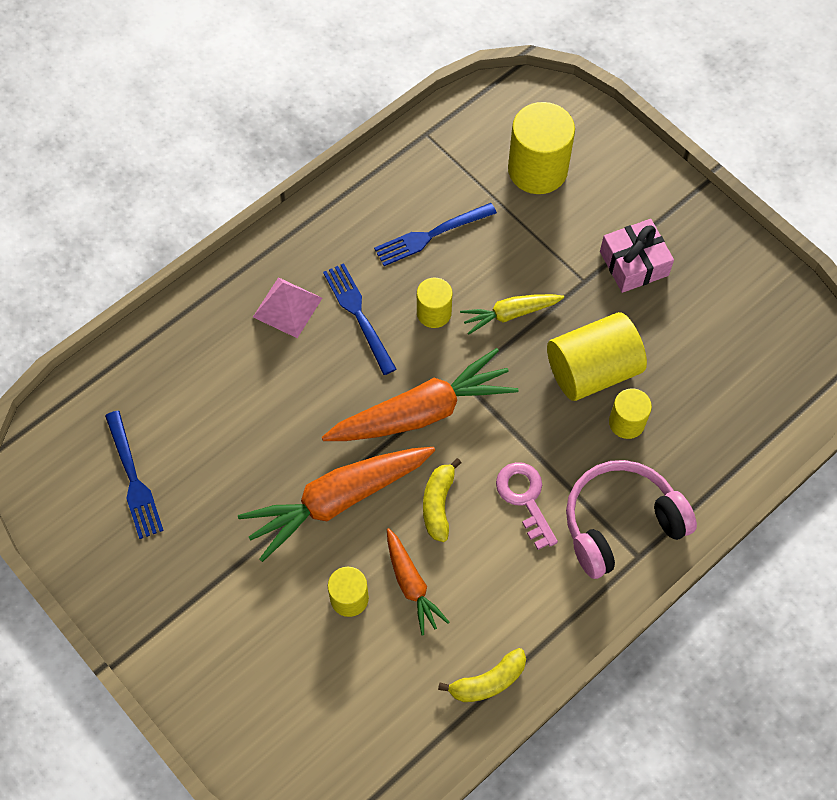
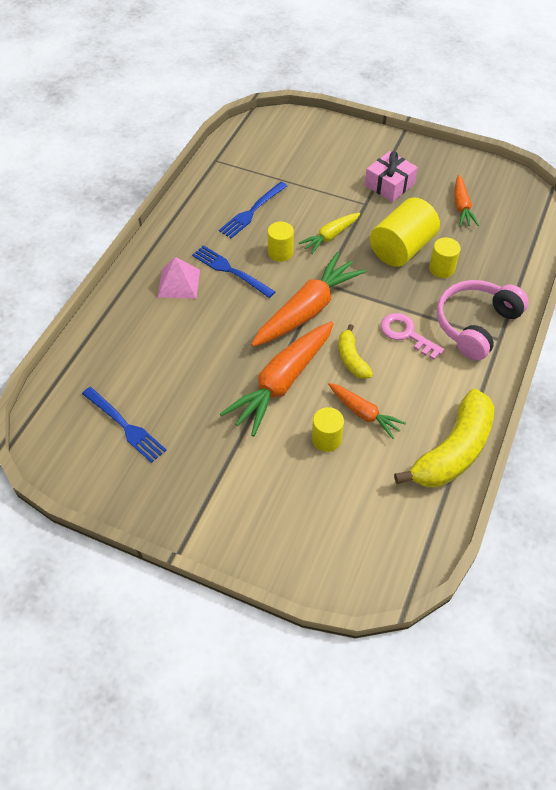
camera: 25 degrees left, 10 degrees down
yellow banana [438,648,526,702] -> yellow banana [394,389,494,487], size x1.93
yellow cylinder [508,102,575,194] -> none
none -> orange carrot [454,175,479,227]

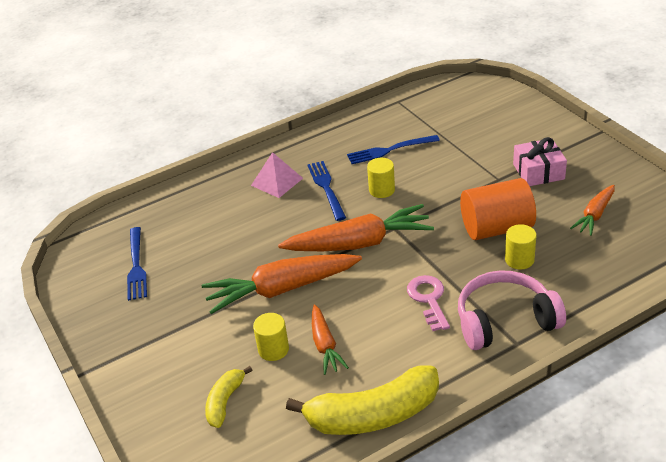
camera: 40 degrees right, 15 degrees down
yellow carrot [299,213,360,254] -> none
yellow banana [338,324,373,379] -> yellow banana moved to [205,366,253,428]
yellow cylinder [370,197,440,267] -> orange cylinder [460,178,536,240]

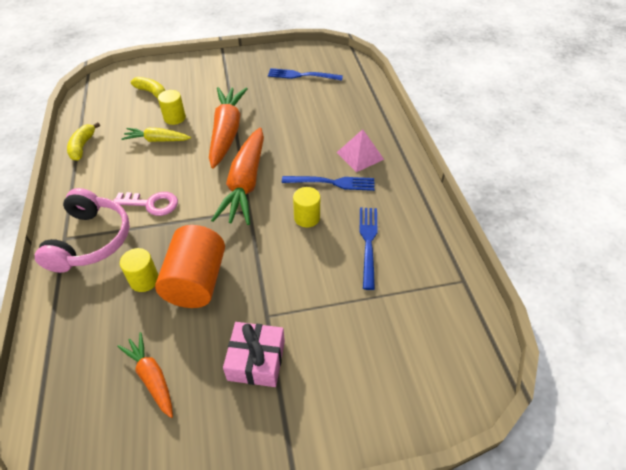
camera: 105 degrees right, 10 degrees up
yellow banana [286,365,439,435] -> yellow banana [67,122,100,161], size x0.52
orange carrot [312,304,349,375] -> yellow carrot [121,128,191,142]

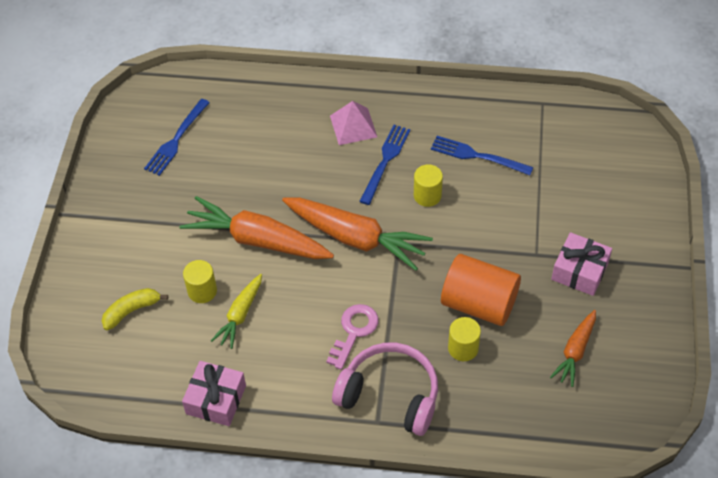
camera: 70 degrees left, 5 degrees up
yellow banana [67,122,100,161] -> pink gift [182,361,246,426]
orange carrot [117,332,173,418] -> orange carrot turned 45 degrees counterclockwise [550,310,596,387]

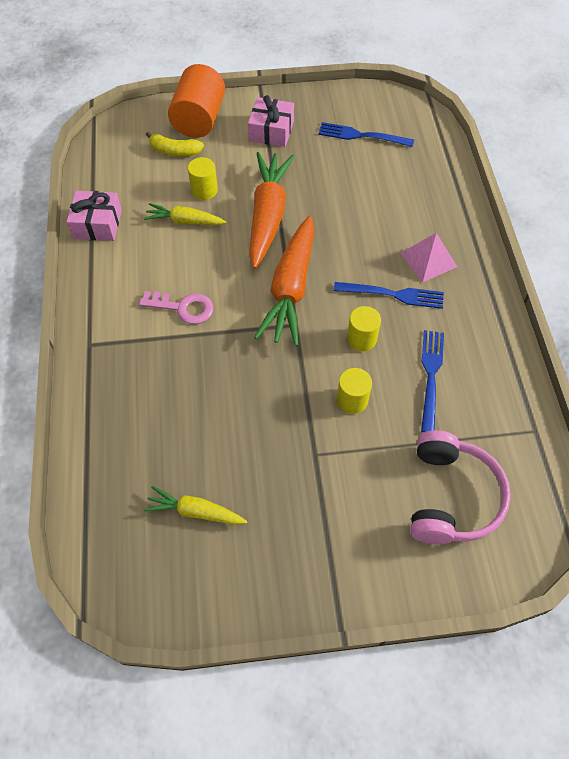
camera: 75 degrees right, 5 degrees up
yellow banana [102,288,168,330] -> yellow banana turned 150 degrees clockwise [146,132,204,156]
pink headphones [332,343,438,436] -> pink headphones moved to [410,430,511,544]
orange cylinder [441,254,521,326] -> orange cylinder moved to [168,64,225,138]
yellow cylinder [448,317,481,361] -> yellow cylinder moved to [337,368,372,414]
orange carrot [550,310,596,387] -> yellow carrot [144,486,247,525]
pink gift [551,232,612,296] -> pink gift moved to [248,95,294,147]

